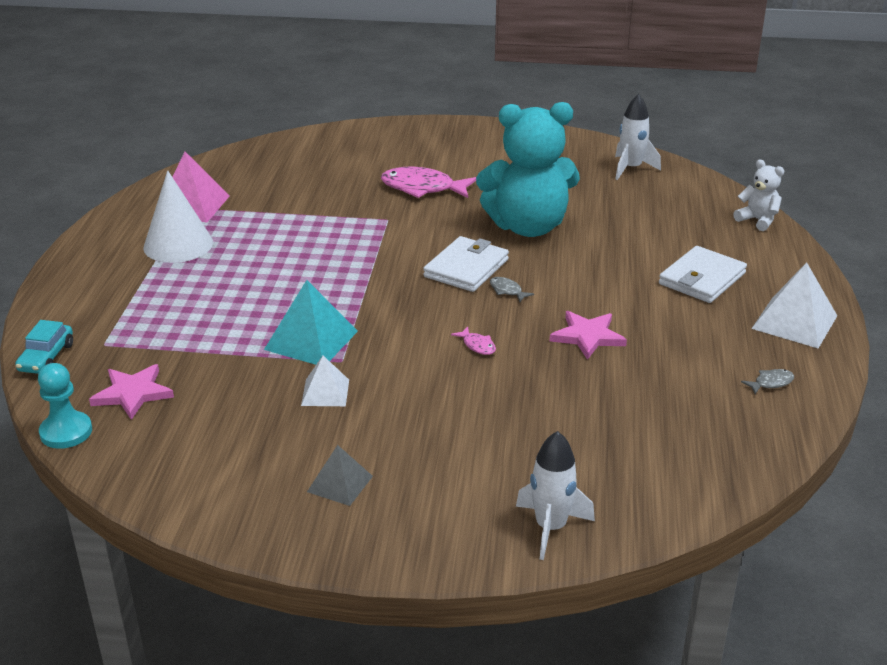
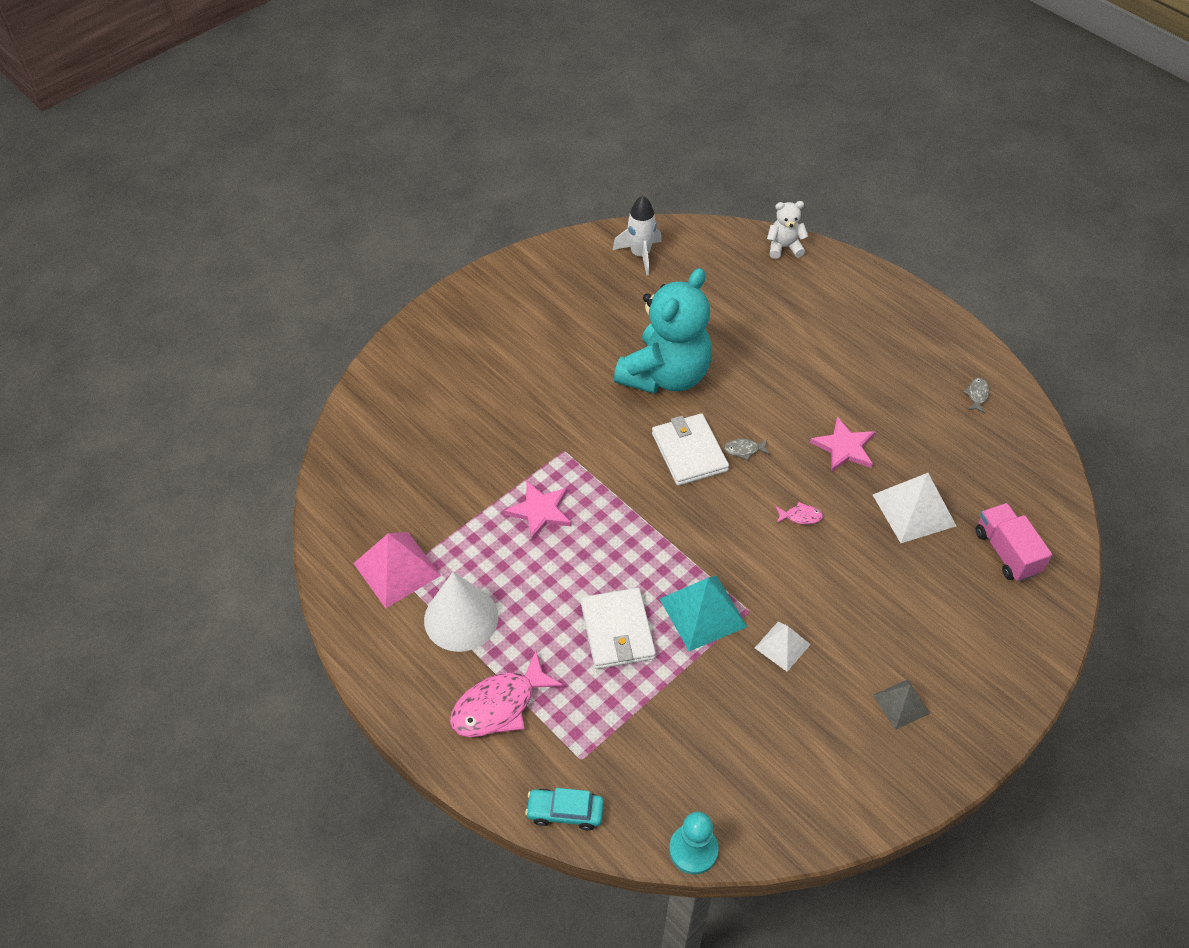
camera: 50 degrees left, 20 degrees up
turquoise car [15,320,73,374] -> turquoise car turned 135 degrees clockwise [525,788,604,830]
pink star [89,364,174,420] -> pink star moved to [504,480,571,541]
pink fish [381,167,476,198] -> pink fish moved to [450,651,564,737]
white rocket [516,431,595,560] -> none
white wallet [659,246,747,303] -> white wallet moved to [581,588,656,669]
white pyramid [751,262,837,348] -> white pyramid moved to [873,473,956,543]
none -> pink truck [976,503,1052,582]

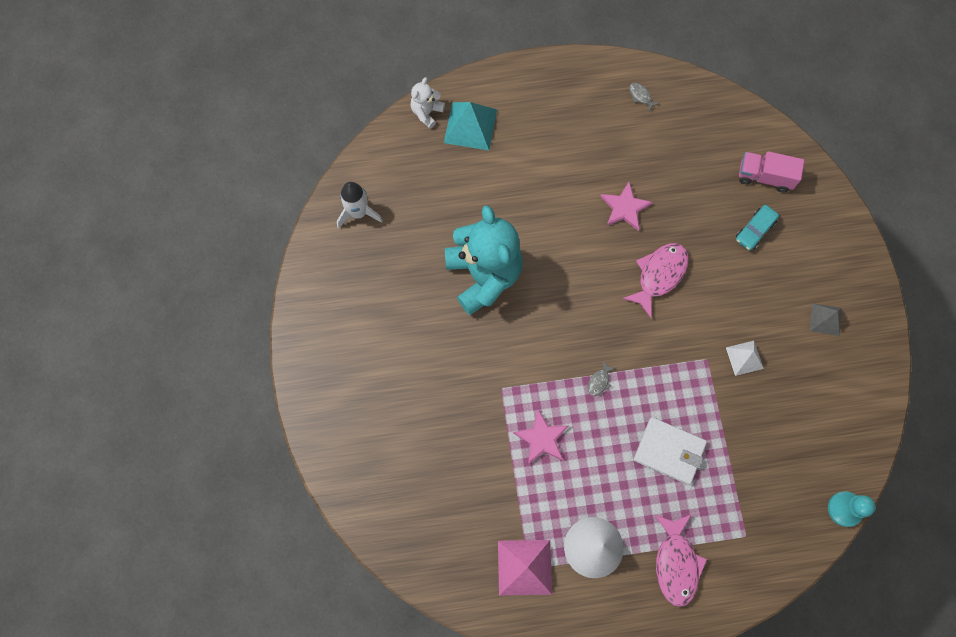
camera: 55 degrees left, 20 degrees up
turquoise car [525,788,604,830] -> turquoise car moved to [736,205,779,251]
white wallet [652,413,729,486] -> none
turquoise pyramid [660,576,747,651] -> turquoise pyramid moved to [444,102,497,150]
grey fish [724,439,770,461] -> grey fish moved to [588,360,615,396]
pink fish [776,502,823,525] -> pink fish [622,243,689,318], size x2.24
white pyramid [873,473,956,543] -> none

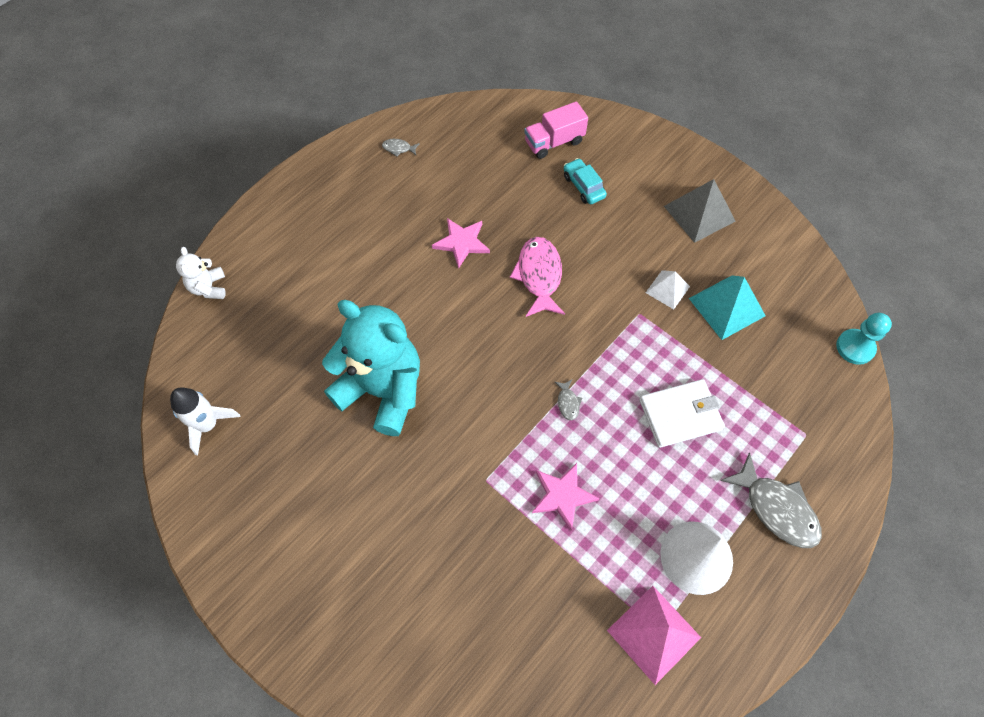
camera: 40 degrees left, 10 degrees down
turquoise pyramid [444,102,497,150] -> turquoise pyramid moved to [689,275,766,340]
pink fish [655,514,708,607] -> grey fish [720,452,822,548]
turquoise car [736,205,779,251] -> turquoise car turned 150 degrees clockwise [564,158,607,204]
grey pyramid [810,303,842,336] -> grey pyramid [664,179,736,243], size x1.65

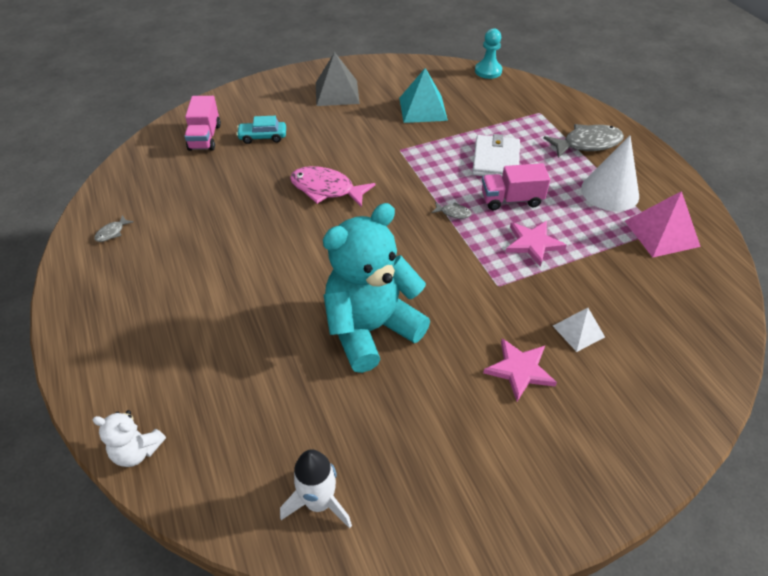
camera: 65 degrees left, 15 degrees down
pink star [432,218,490,269] -> pink star moved to [483,338,557,401]
white pyramid [646,270,690,309] -> white pyramid moved to [553,308,605,352]
none -> pink truck [482,163,550,210]

